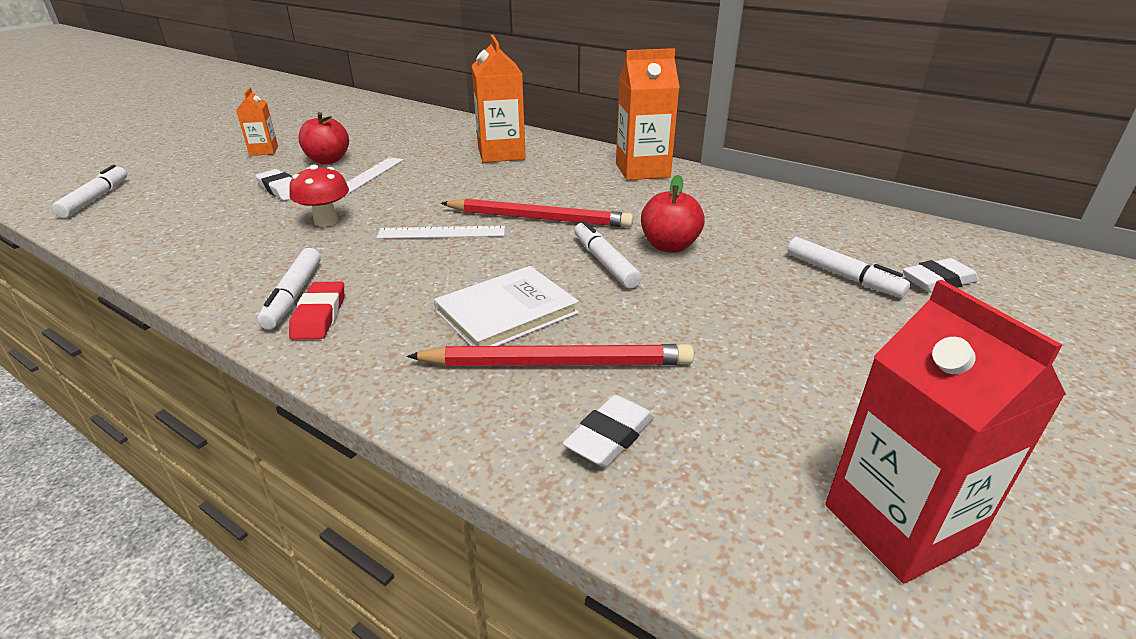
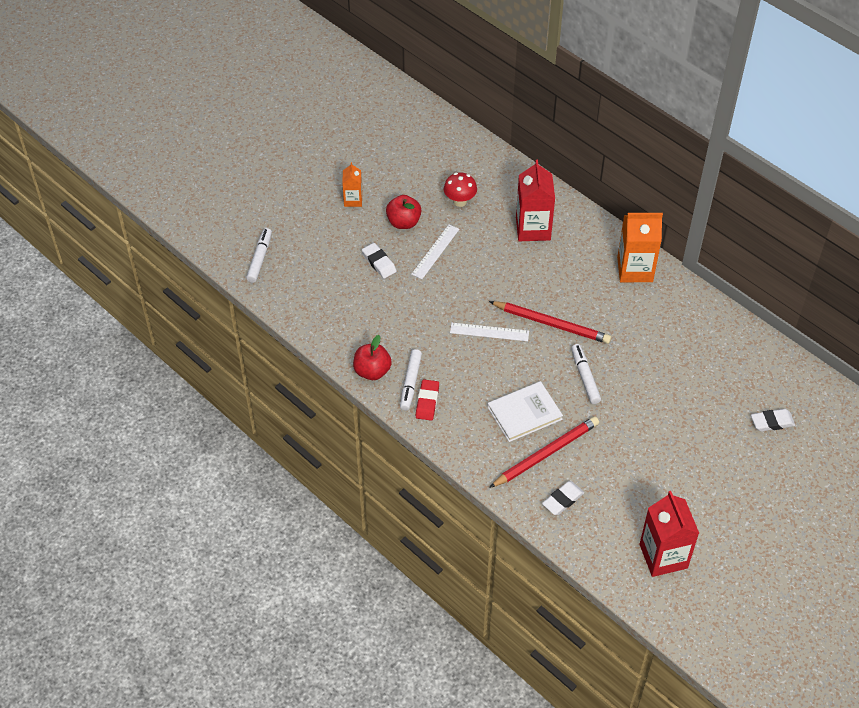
camera: 10 degrees right, 20 degrees up
red mushroom [289,164,349,227] -> red mushroom moved to [444,173,477,207]
red pencil [407,344,694,366] -> red pencil turned 45 degrees counterclockwise [489,416,599,488]
orange carton [472,35,526,163] -> red carton [516,160,555,241]
red apple [641,175,705,253] -> red apple moved to [353,335,392,380]
white marker [788,237,910,298] -> none

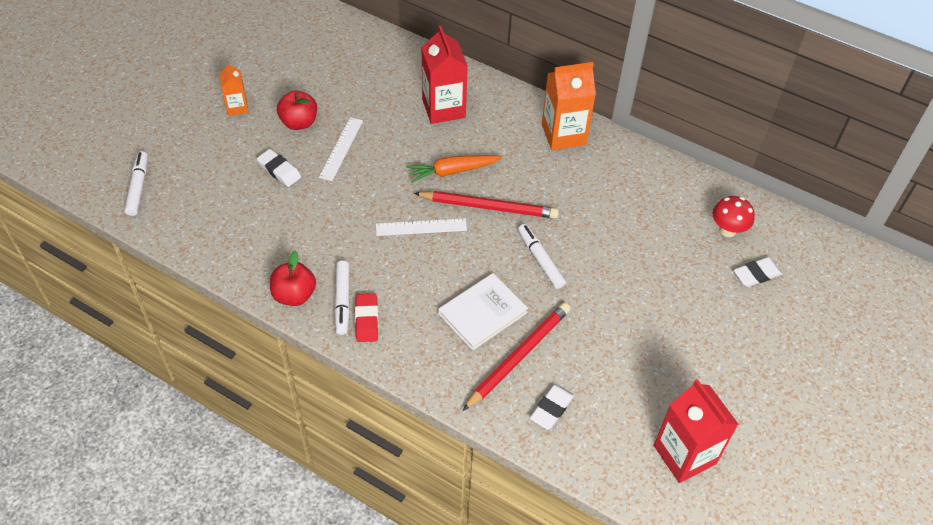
camera: 15 degrees left, 0 degrees up
red mushroom [444,173,477,207] -> red mushroom moved to [712,196,755,237]
none -> orange carrot [406,155,502,183]

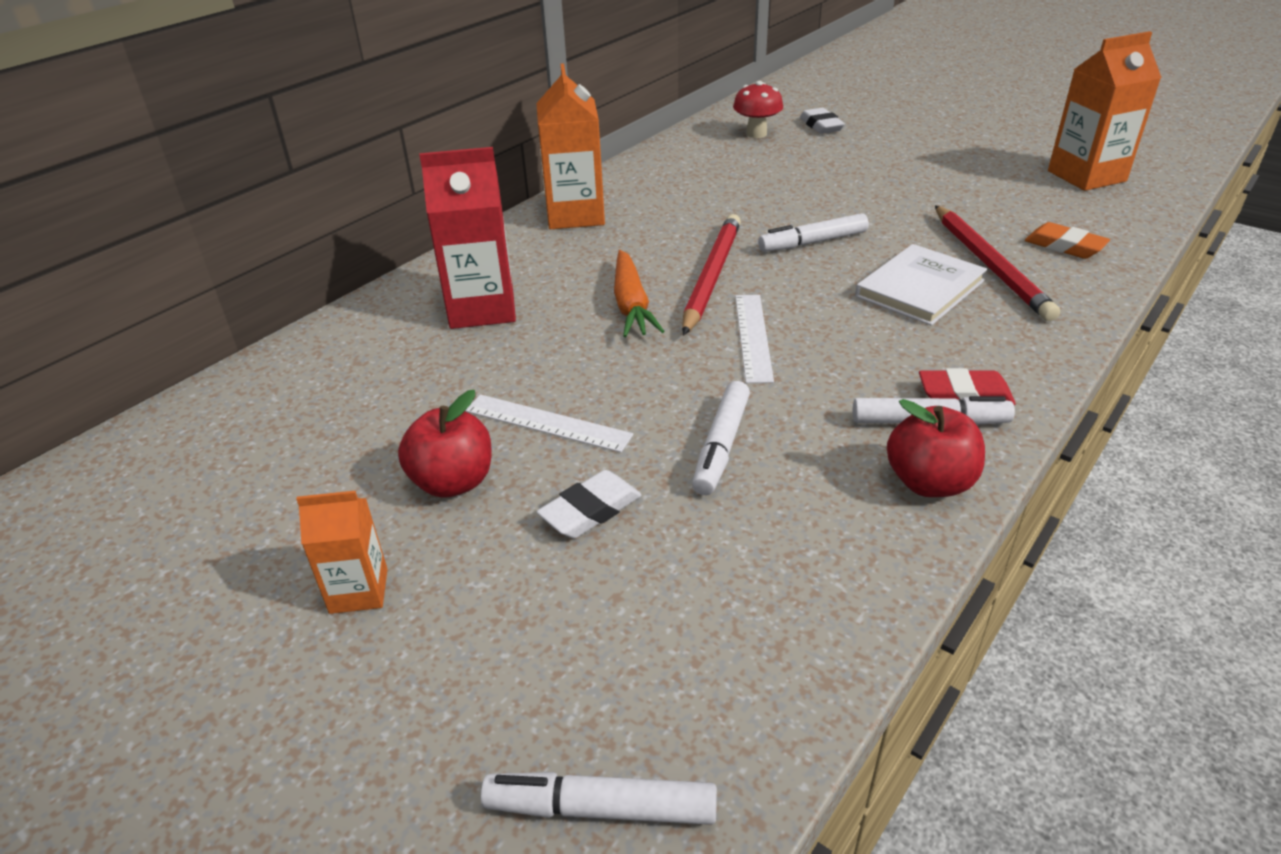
camera: 80 degrees left, 15 degrees down
white book [438,273,528,351] -> white book turned 75 degrees clockwise [855,244,987,326]
red pencil [462,303,570,411] -> red pencil turned 150 degrees counterclockwise [935,205,1060,321]
white eraser [530,384,574,430] -> orange eraser [1025,222,1110,259]
red carton [654,379,739,483] -> orange carton [1048,31,1162,191]
none -> white marker [692,381,750,495]

